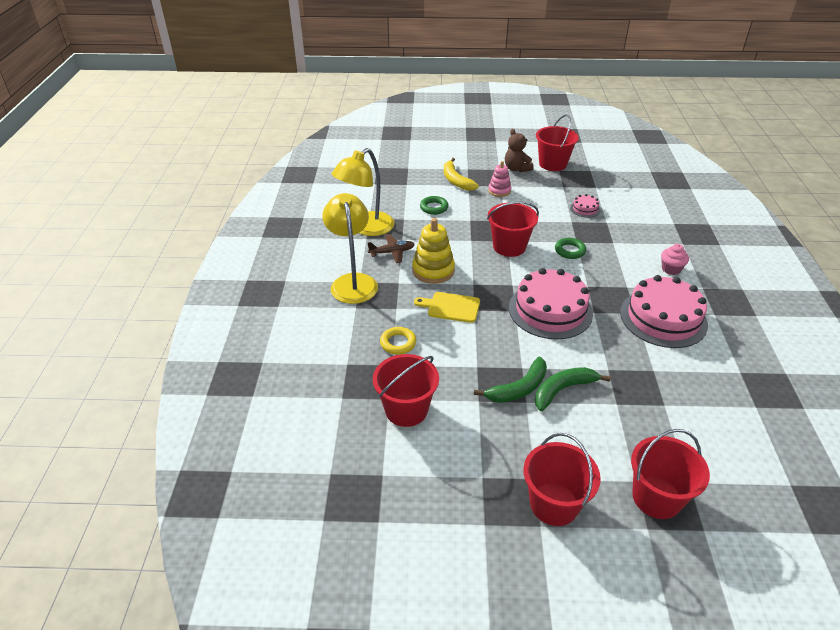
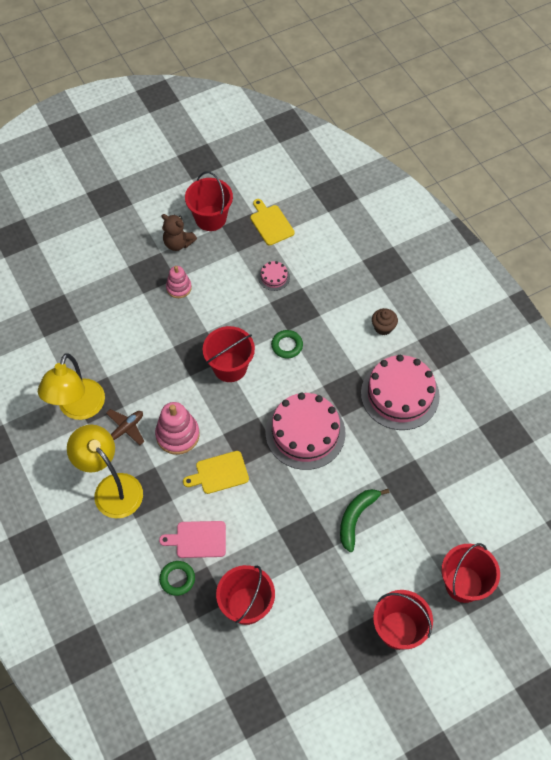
camera: 30 degrees left, 20 degrees up
yellow ring [380,327,416,354] -> pink cutting board [159,521,226,558]
yellow stacking toy [412,218,455,284] -> pink stacking toy [155,402,200,455]
green ring [420,196,449,215] -> green ring moved to [159,561,195,596]
yellow banana [444,158,479,191] -> none
green banana [474,357,547,403] -> none
pink cupcake [661,244,689,275] -> brown cupcake [372,308,398,335]
none -> yellow cutting board [250,199,295,245]

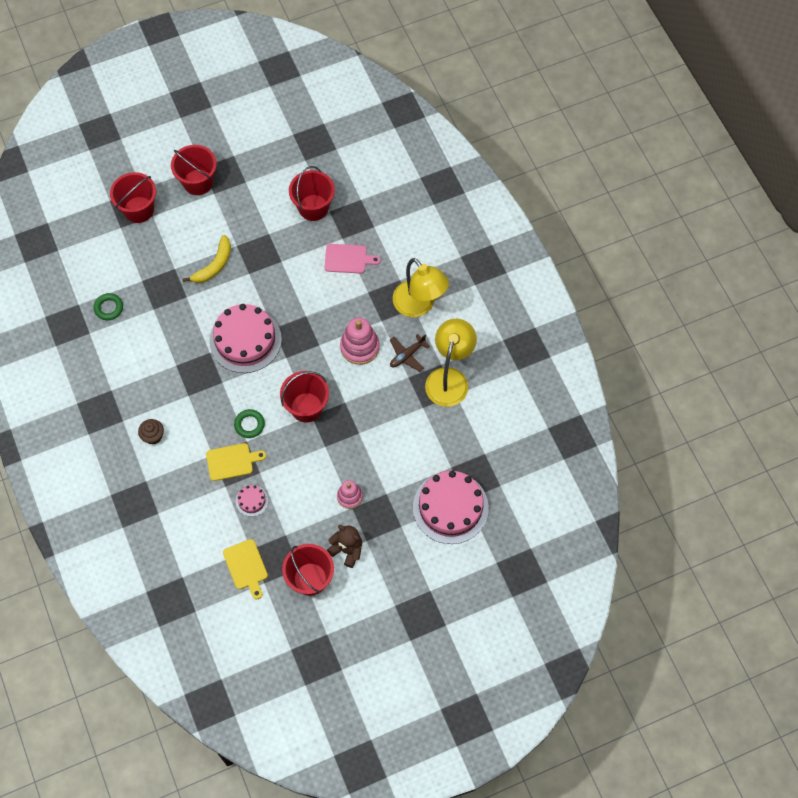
camera: 175 degrees left, 5 degrees up
green ring [159,561,195,596] -> green ring moved to [94,293,123,320]
yellow cutting board [183,451,249,494] -> yellow cutting board moved to [206,443,266,481]
green banana [340,489,389,552] -> yellow banana [182,235,231,283]
pink cake [361,355,440,430] -> pink cake moved to [413,471,489,544]

